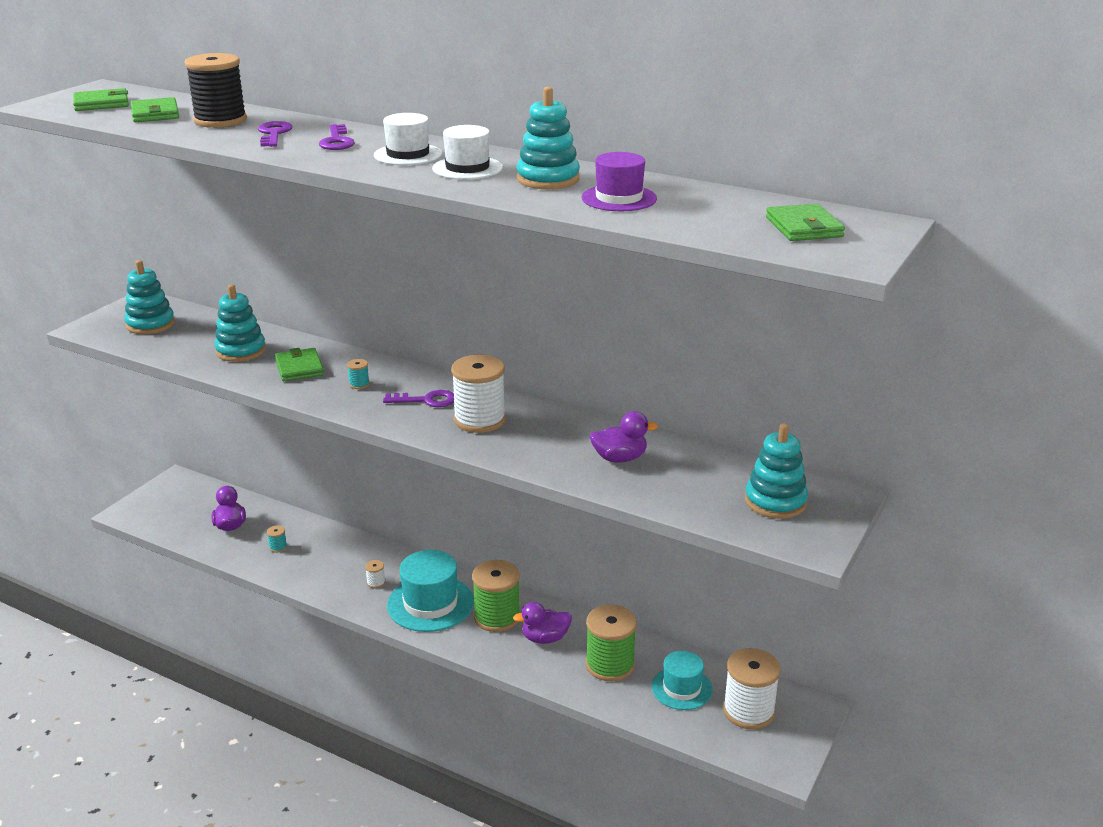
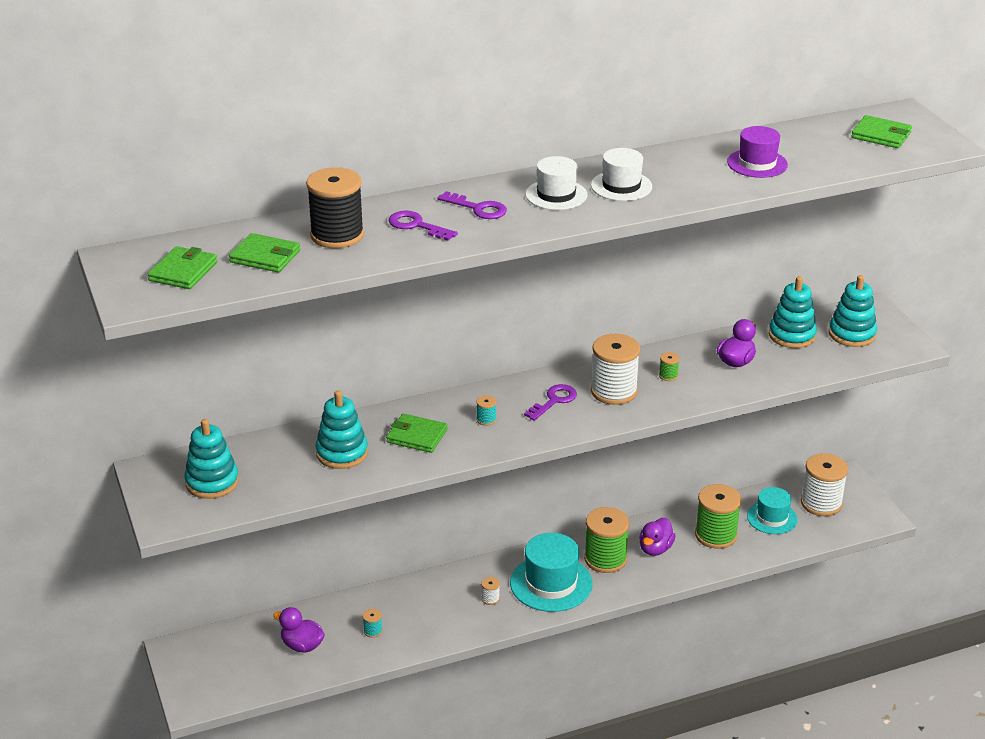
camera: 50 degrees left, 5 degrees up
turquoise stacking toy [517,86,580,189] -> turquoise stacking toy moved to [769,276,817,348]
none -> green spool [659,352,680,381]

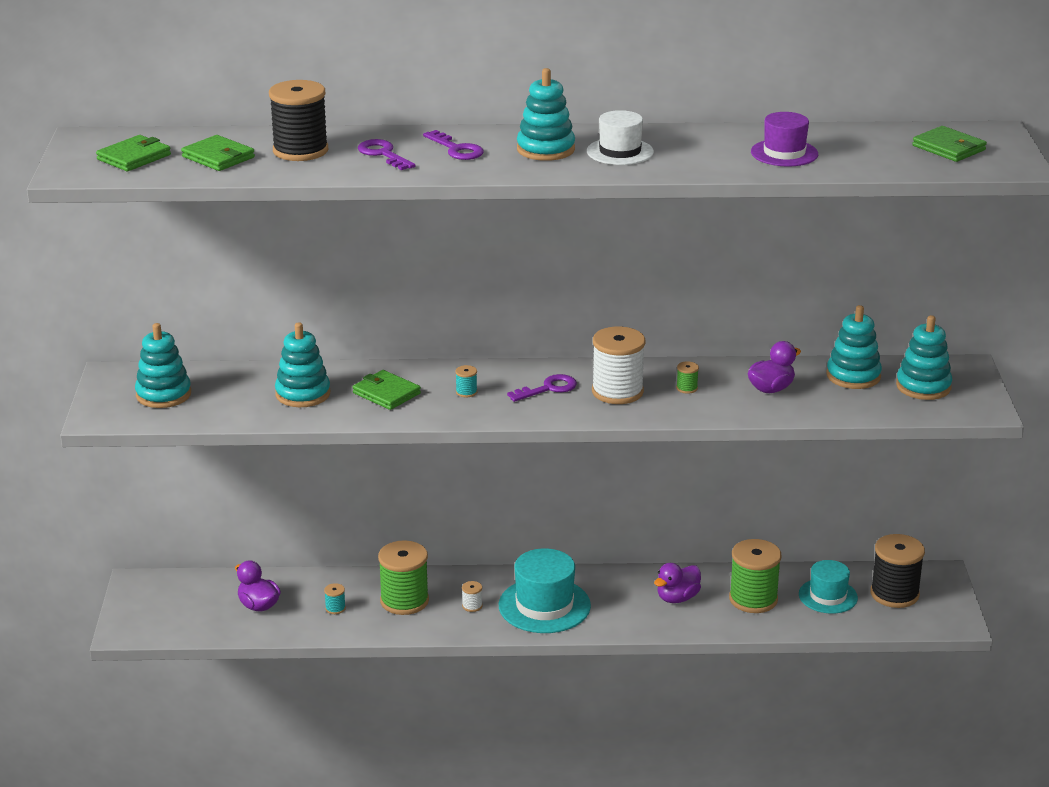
camera: 20 degrees right, 5 degrees down
white hat [525,156,587,210] -> turquoise stacking toy [517,68,575,161]
green spool [584,507,630,573] -> green spool moved to [378,540,429,615]
white spool [801,453,848,516] -> black spool [870,534,925,608]

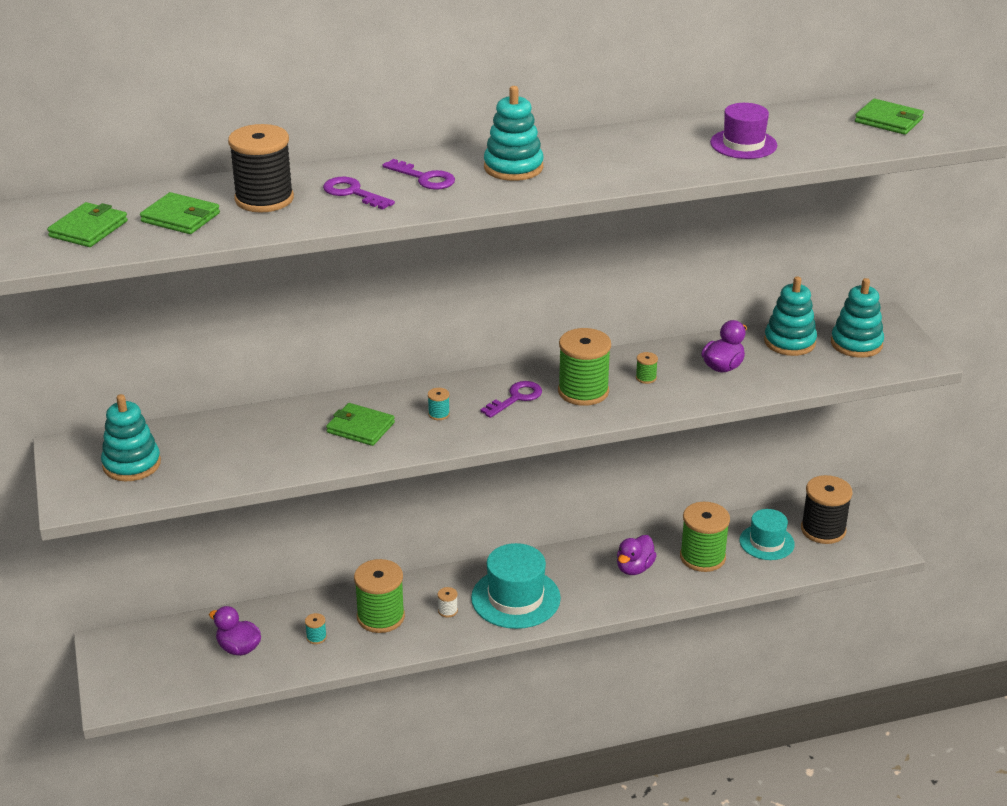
camera: 15 degrees left, 5 degrees up
turquoise stacking toy [275,322,330,407] -> none
white hat [587,110,654,165] -> none
white spool [592,326,646,404] -> green spool [558,328,611,406]

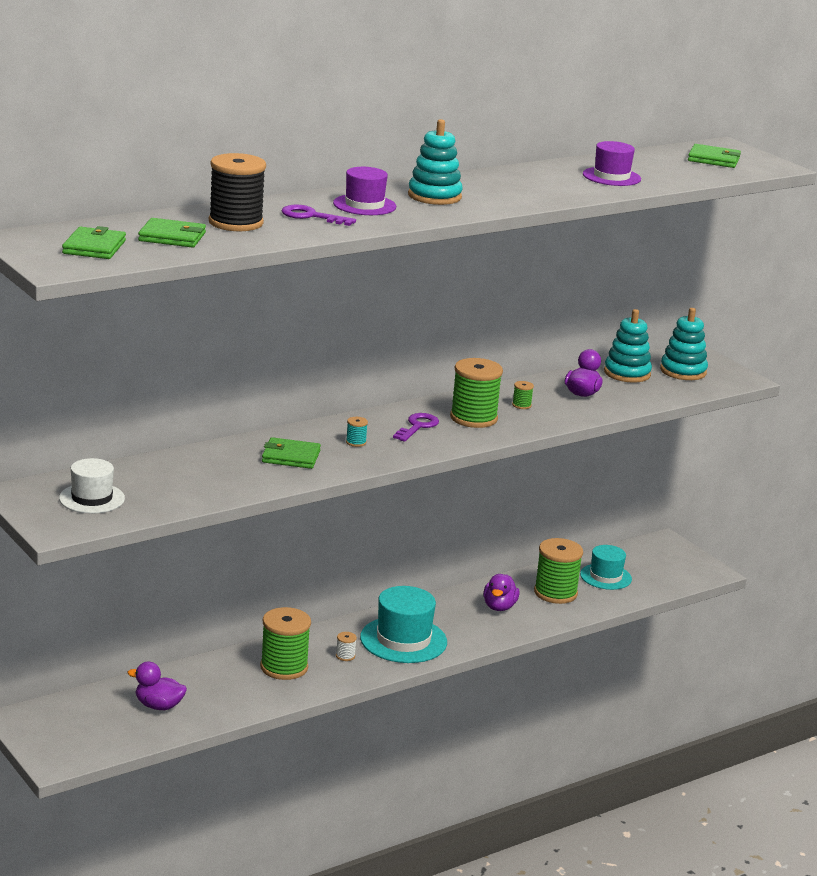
camera: 20 degrees left, 10 degrees down
turquoise stacking toy [101,394,161,481] -> white hat [59,458,125,513]
turquoise spool [305,613,327,644] -> none
purple key [382,159,455,190] -> purple hat [333,167,396,215]
black spool [801,475,853,544] -> none

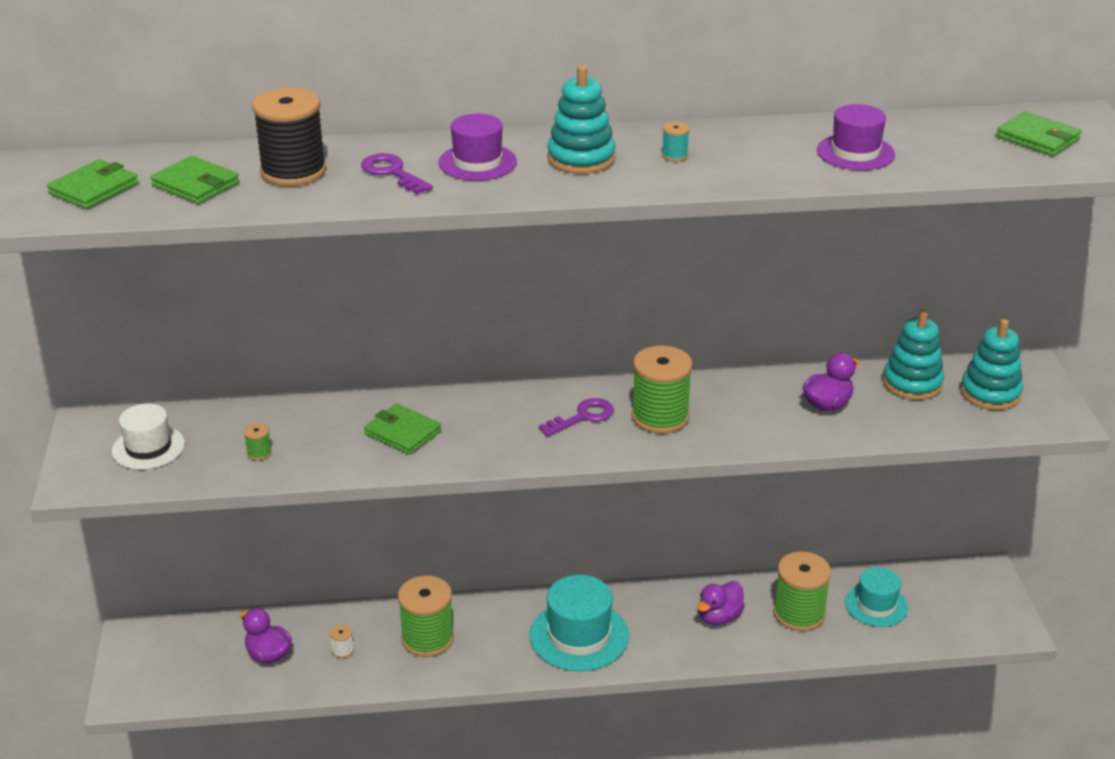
camera: 30 degrees right, 10 degrees up
white spool [336,632,357,661] -> white spool moved to [330,624,354,658]
turquoise spool [346,417,368,447] -> turquoise spool moved to [661,122,690,162]
green spool [512,381,534,409] -> green spool moved to [244,423,272,461]

